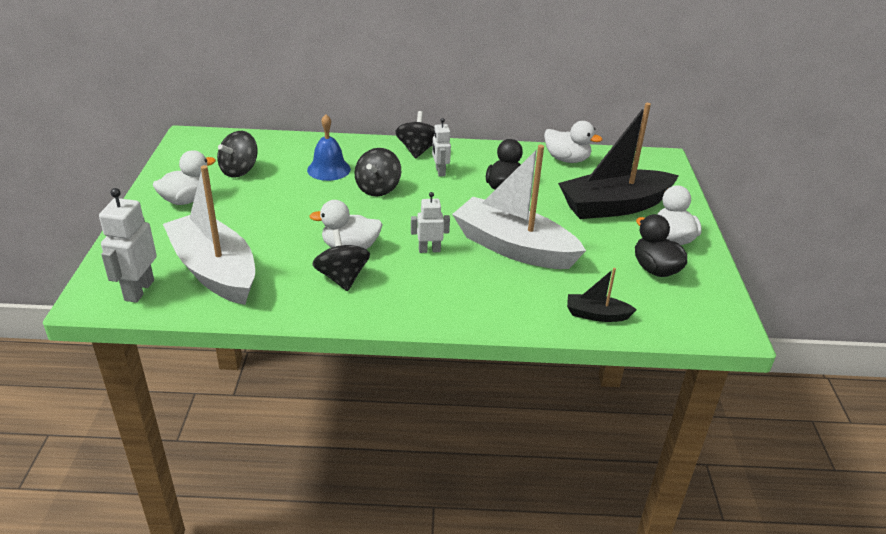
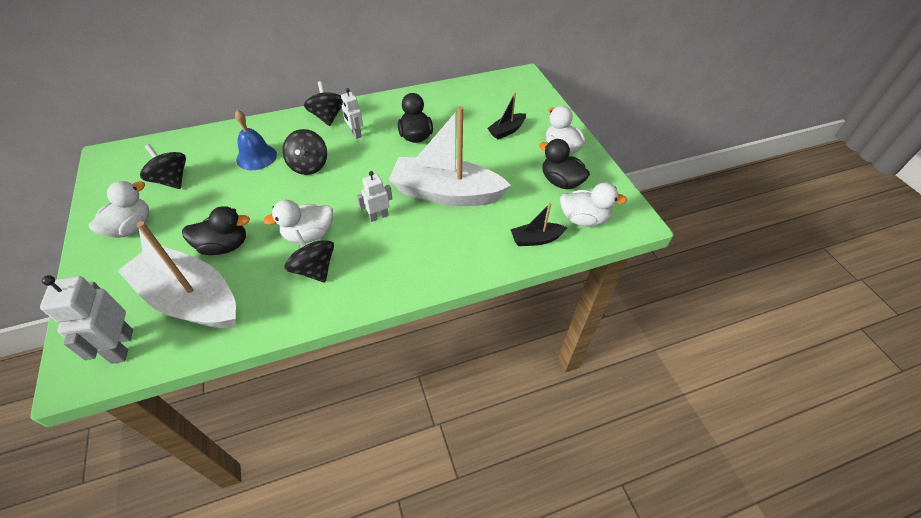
camera: 20 degrees left, 15 degrees up
black spinning top [217,131,258,177] -> black spinning top turned 120 degrees clockwise [140,144,186,189]
white duck [544,121,602,163] -> white duck moved to [560,183,627,227]
black boat [558,103,679,219] -> black boat [488,93,526,139], size x0.45
none -> black duck [182,206,250,255]

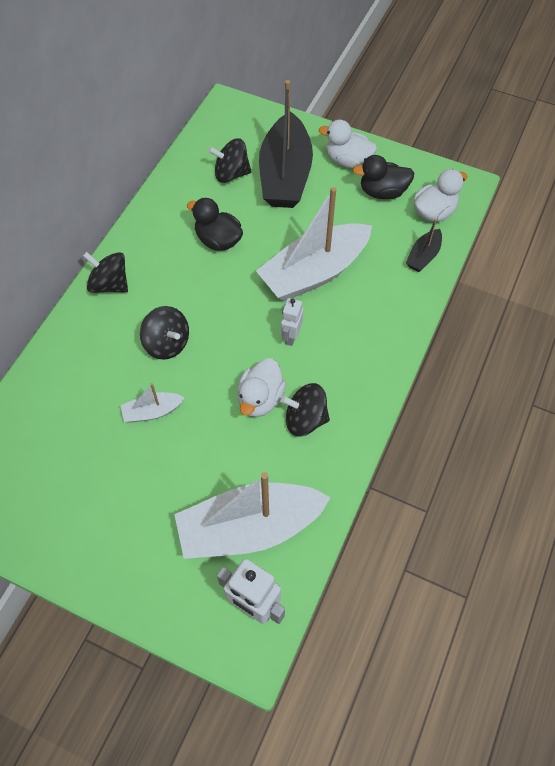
camera: 45 degrees left, 10 degrees up
white duck [89,181,150,238] -> none
black spinning top [140,144,186,189] -> black spinning top moved to [208,138,251,183]
black duck [182,206,250,255] -> none
blue bell [235,110,277,170] -> none
white robot [341,88,363,139] -> none
black boat [488,93,526,139] -> black boat [259,80,313,208], size x2.22
none -> white boat [120,383,185,423]

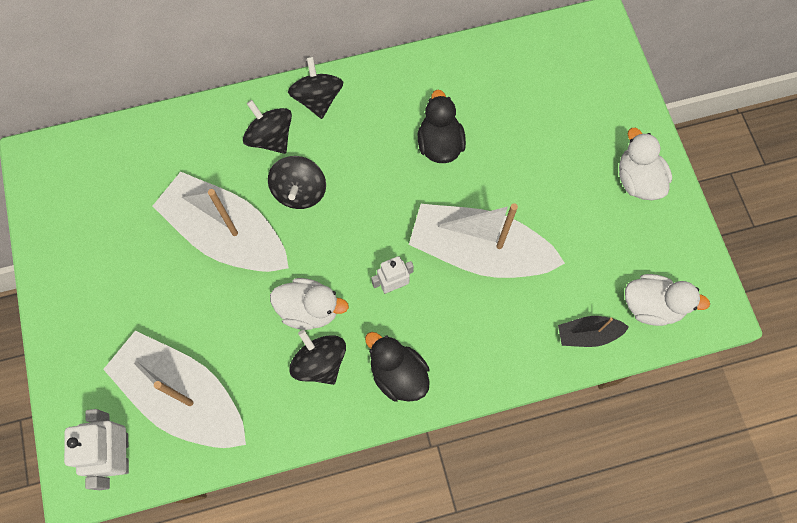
camera: 50 degrees right, 10 degrees up
white boat [120,383,185,423] -> white boat [153,172,289,272], size x2.22
black spinning top [208,138,251,183] -> black spinning top moved to [243,100,292,154]
white duck [237,358,286,417] -> white duck turned 150 degrees counterclockwise [270,278,349,330]
black boat [259,80,313,208] -> none
black duck [353,155,414,199] -> black duck moved to [365,332,430,402]

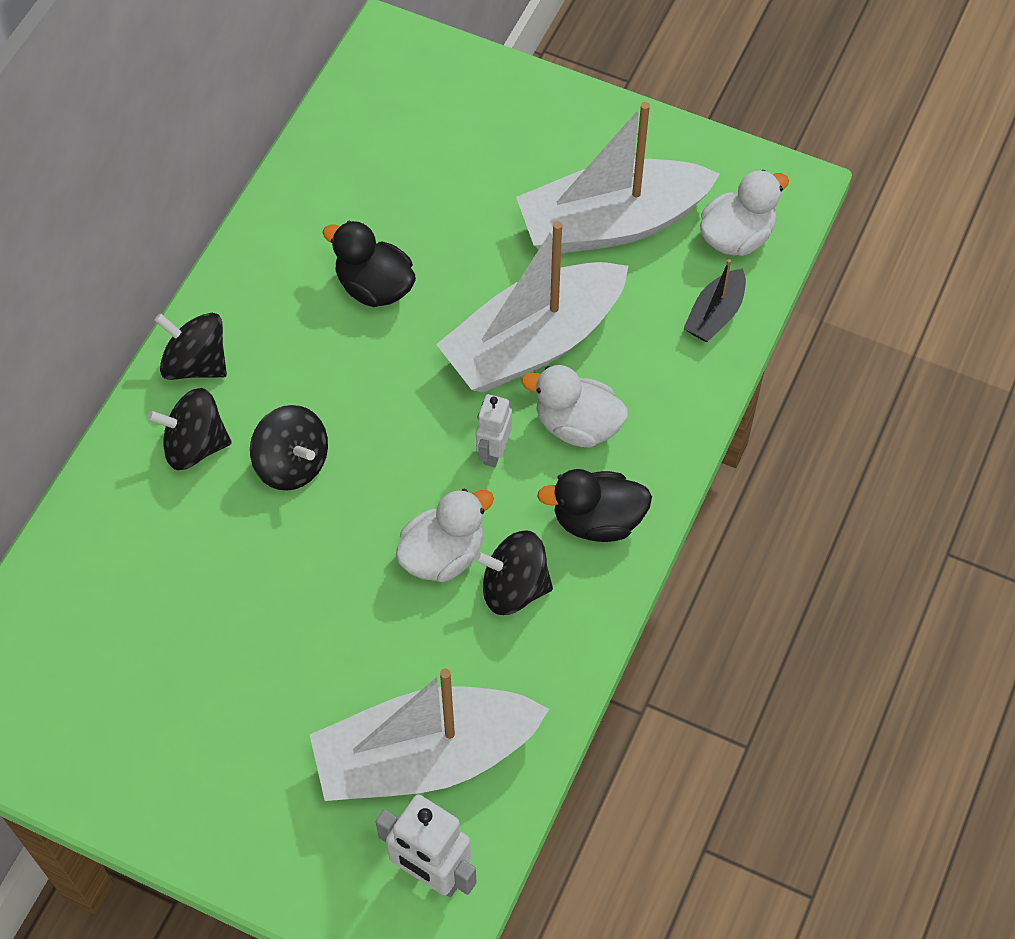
camera: 50 degrees left, 10 degrees down
white boat [153,172,289,272] -> white boat moved to [516,102,720,253]
white duck [619,128,672,200] -> white duck moved to [521,365,628,448]

